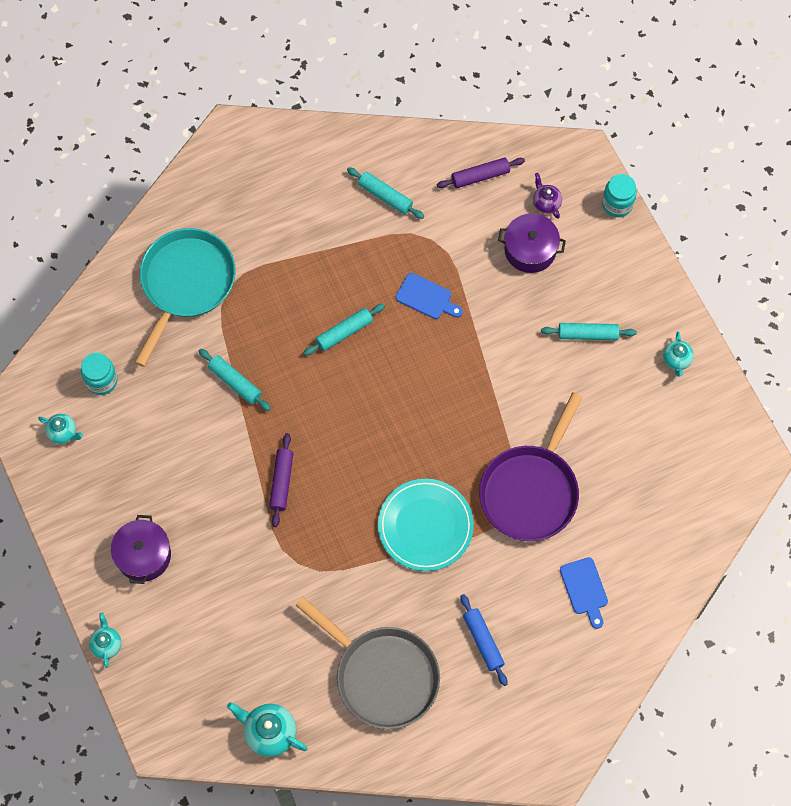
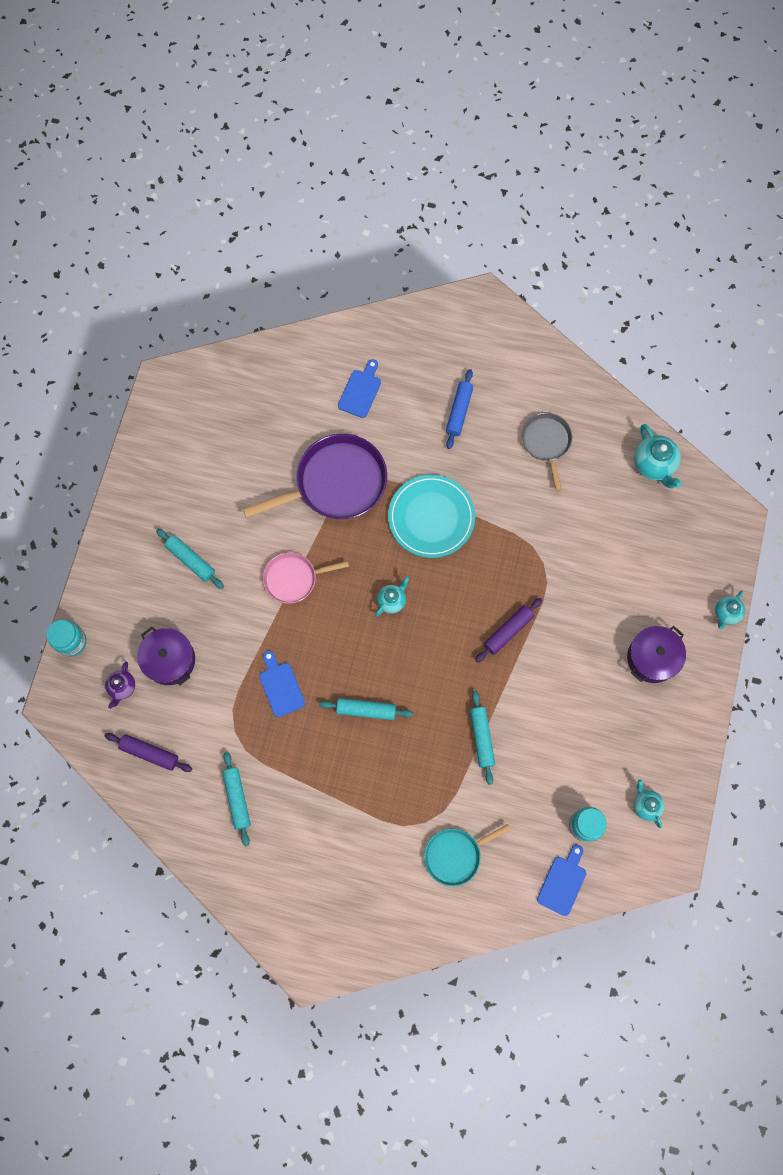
camera: 140 degrees left, 5 degrees up
turquoise pan [135,228,236,367] -> turquoise pan [424,824,511,887], size x0.57
grey pan [295,597,440,729] -> grey pan [521,413,572,491], size x0.57
turquoise teapot [663,331,694,377] -> turquoise teapot moved to [376,577,409,616]
none -> pink pan [263,552,349,603]
none -> blue cutting board [537,845,586,916]

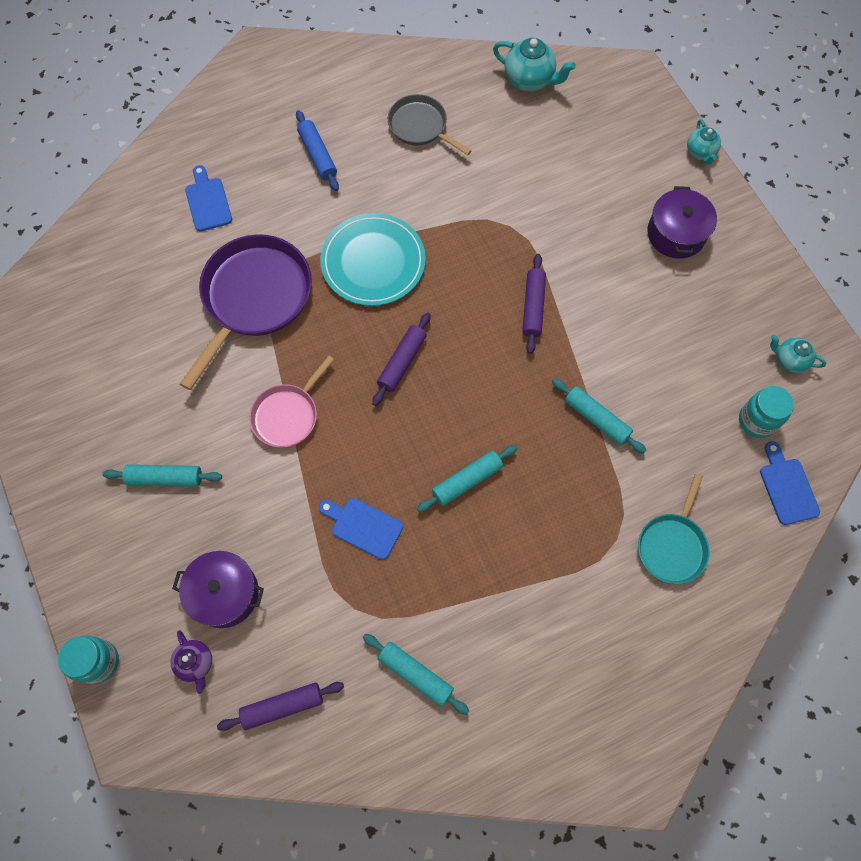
camera: 40 degrees left, 5 degrees down
turquoise teapot [376,577,409,616] -> purple rolling pin [372,312,431,406]

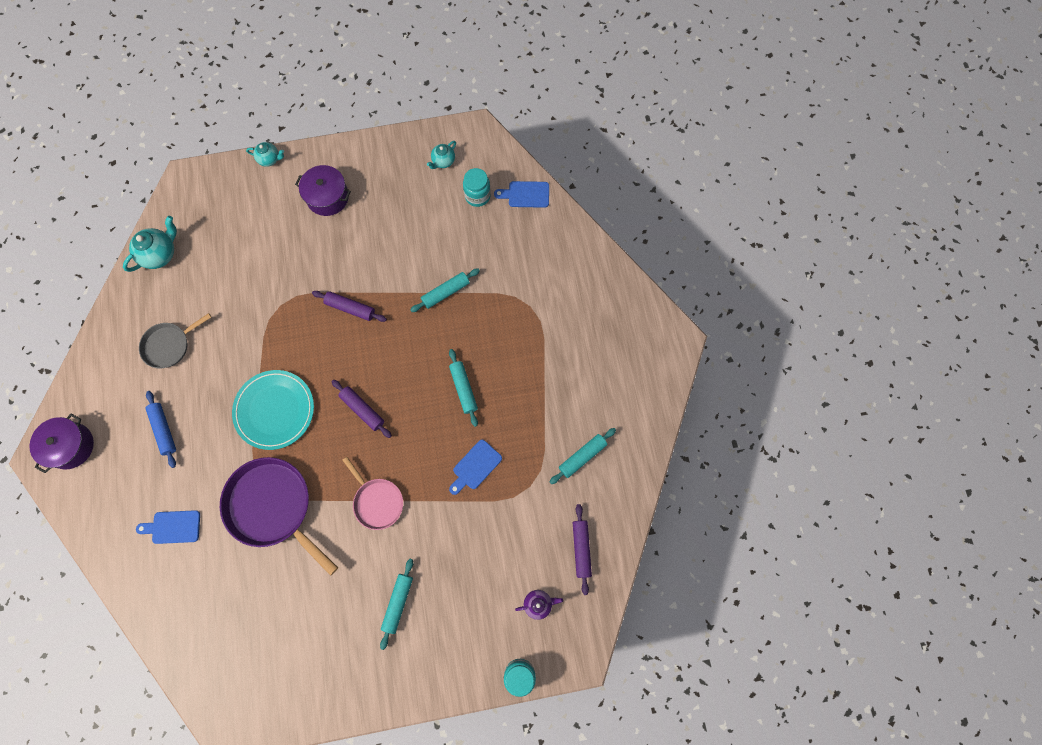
camera: 75 degrees left, 5 degrees up
purple pot [172,551,264,628] -> purple pot moved to [29,414,94,473]
blue rolling pin [296,110,339,191] -> blue rolling pin turned 75 degrees clockwise [145,391,176,468]
turquoise pan [638,474,710,584] -> none

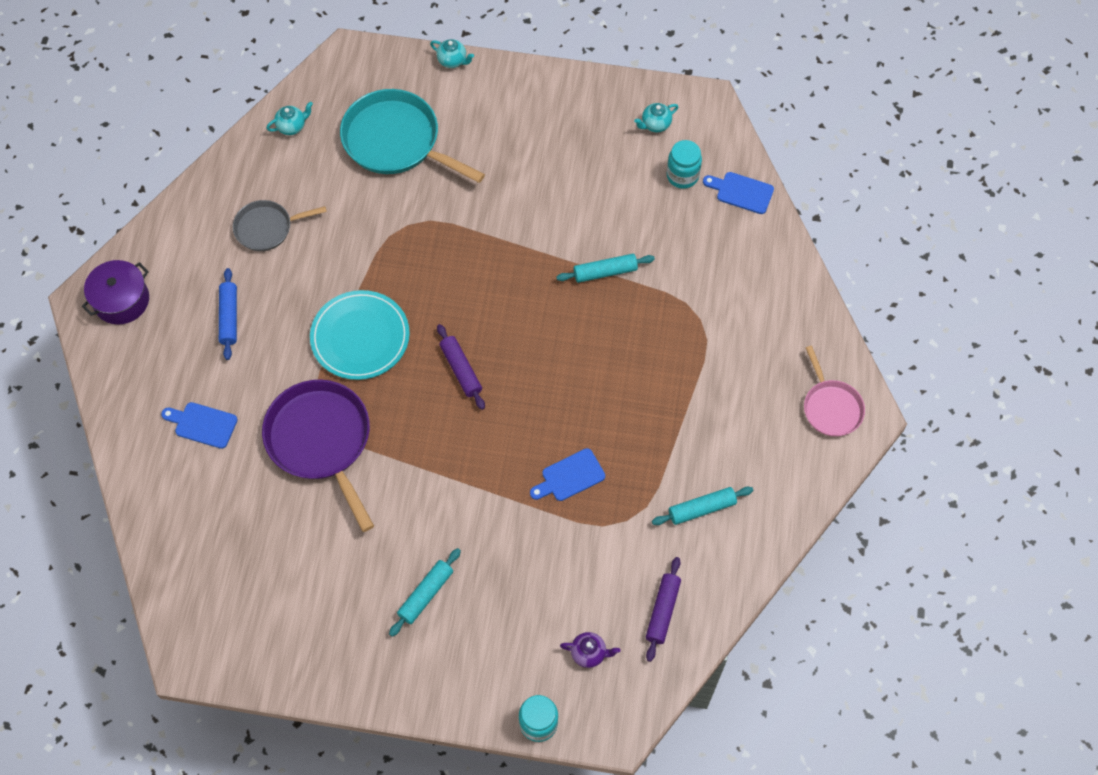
camera: 20 degrees right, 10 degrees down
turquoise teapot [123,216,177,272] -> turquoise teapot [266,102,313,135], size x0.62
purple pot [295,165,351,216] -> none
purple rolling pin [312,291,387,322] -> none
pink pan [342,457,403,530] -> pink pan moved to [804,346,865,437]
turquoise rolling pin [449,349,478,427] -> none
none -> turquoise pan [340,89,485,183]

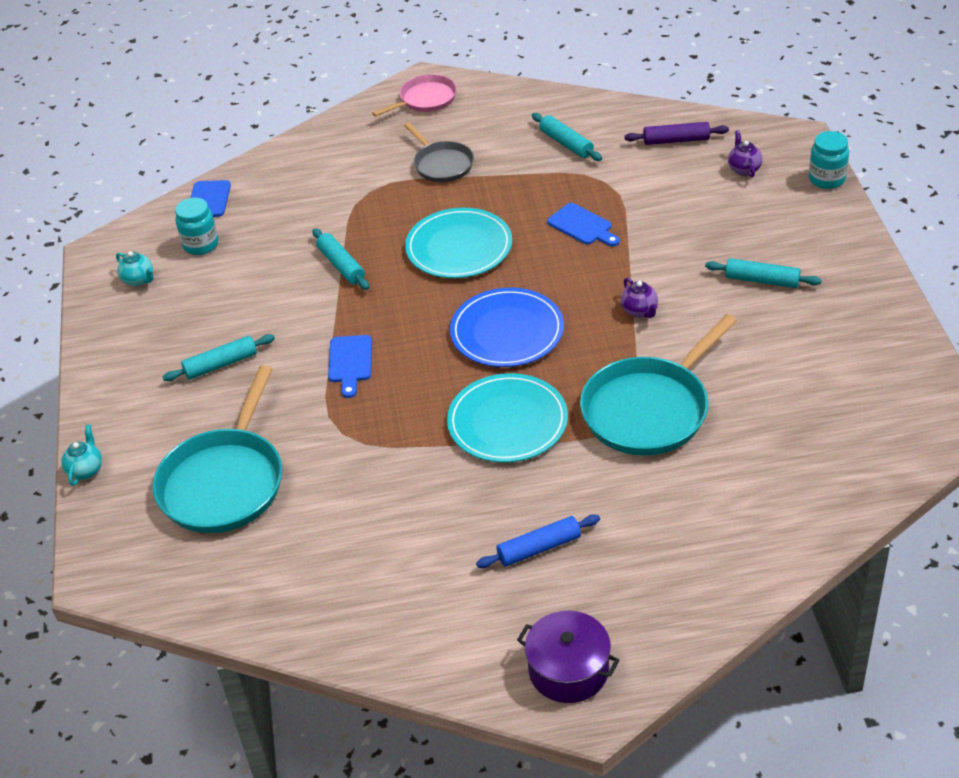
camera: 105 degrees left, 20 degrees down
blue cutting board [161,402,237,449] -> blue cutting board moved to [328,335,372,398]
grey pan [233,200,327,251] -> grey pan moved to [404,123,474,182]
purple pan [262,379,374,532] -> turquoise pan [580,314,737,456]
turquoise teapot [266,102,313,135] -> none
purple rolling pin [437,324,485,410] -> blue plate [450,288,564,367]
none -> turquoise rolling pin [163,334,275,381]
none -> turquoise plate [405,208,512,278]
none -> purple teapot [621,278,658,318]

